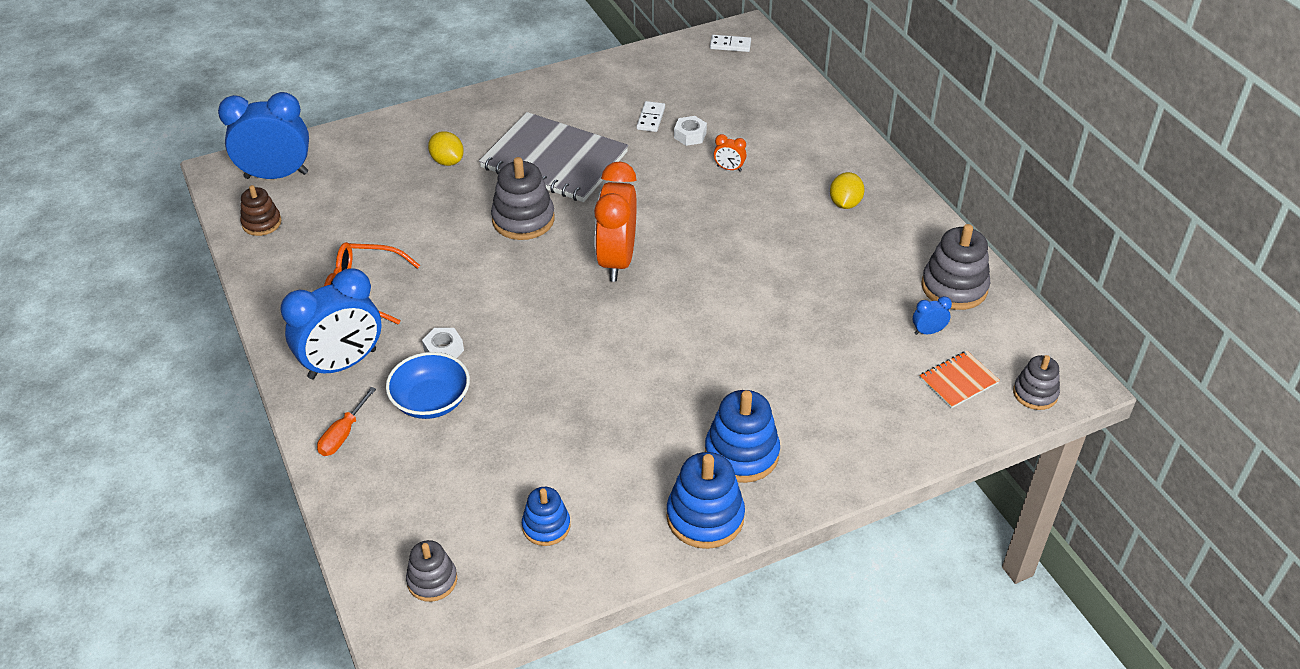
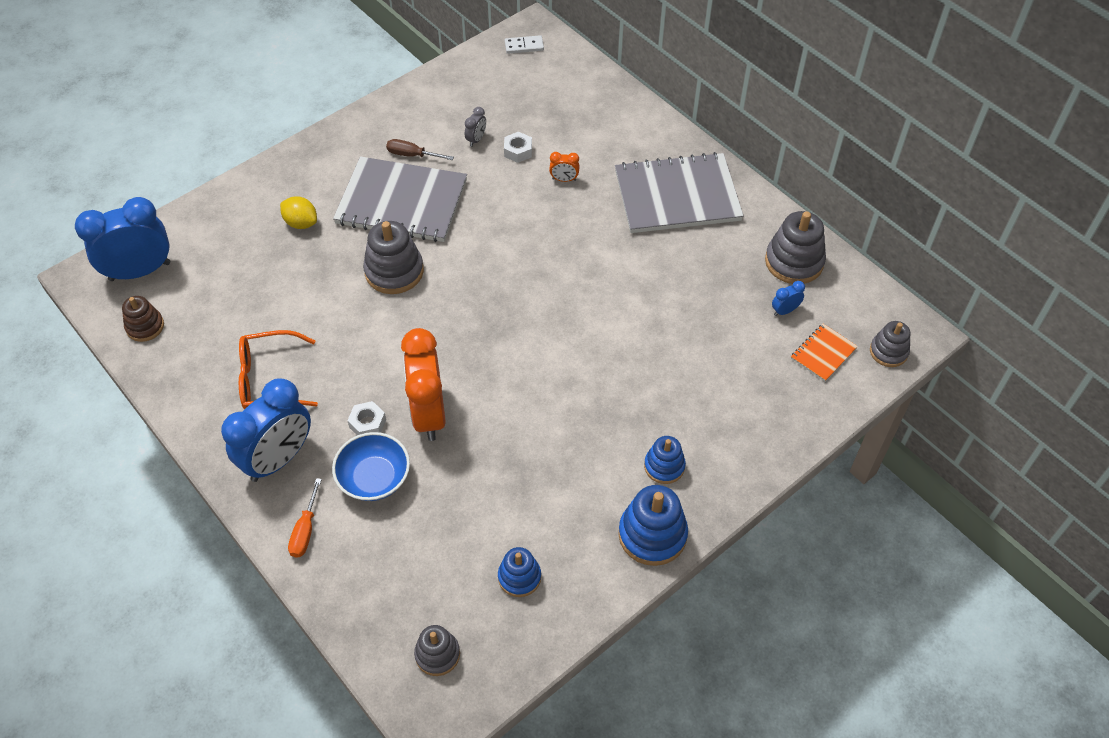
camera: 15 degrees left, 10 degrees up
orange clock [594,161,637,282] -> orange clock moved to [401,328,446,441]
white domino [636,101,665,132] -> grey clock [465,107,486,147]
blue stacking toy [705,390,780,483] -> blue stacking toy [644,436,686,484], size x0.62
yellow lemon [830,172,865,209] -> grey notebook [615,152,744,233]
none -> brown screwdriver [386,139,454,160]

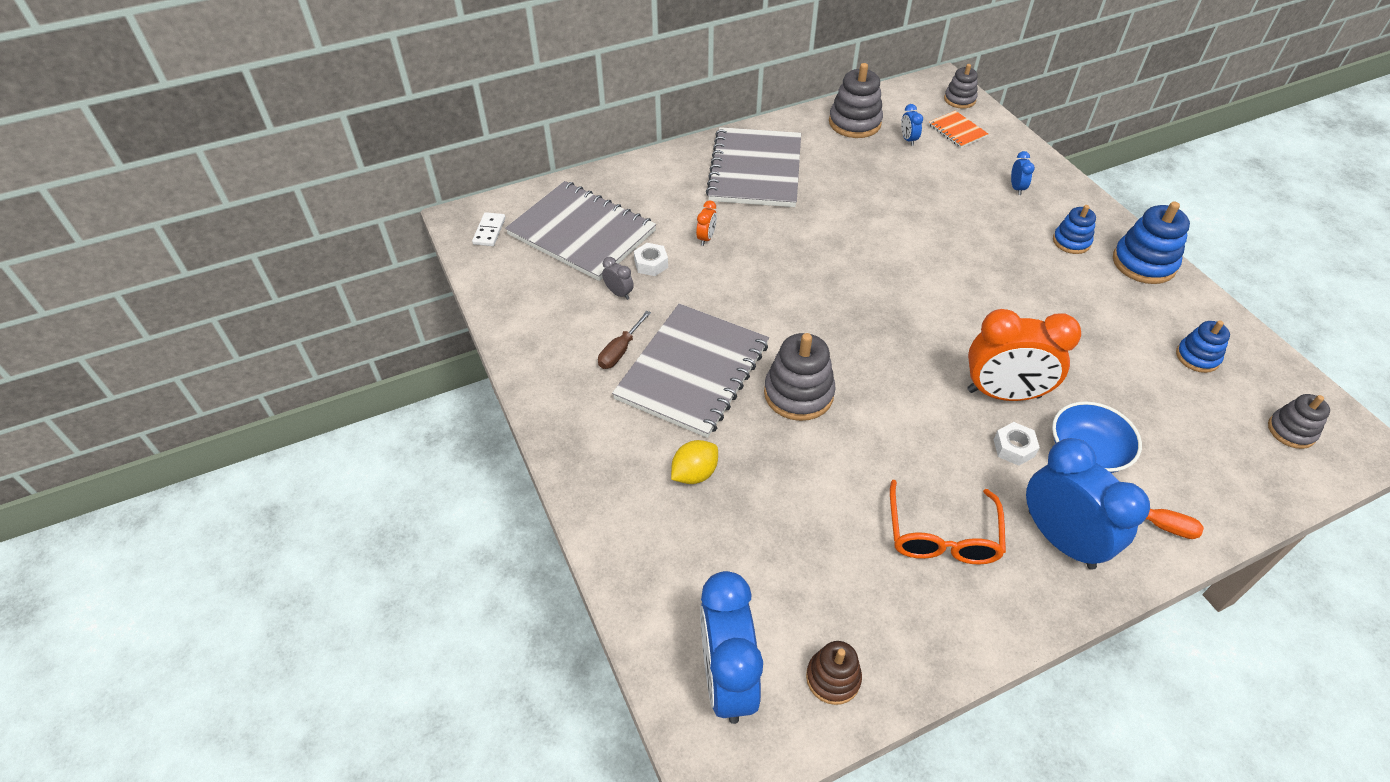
camera: 75 degrees left, 5 degrees down
none -> grey notebook [505,181,656,281]
none -> blue clock [1011,151,1035,195]

